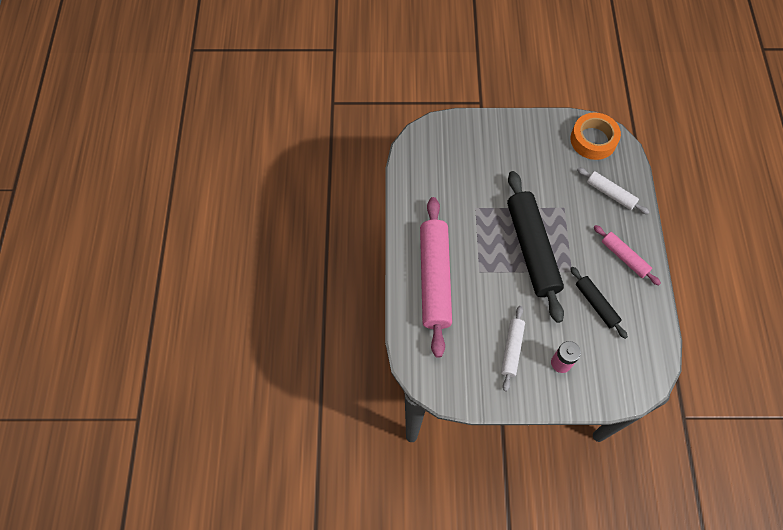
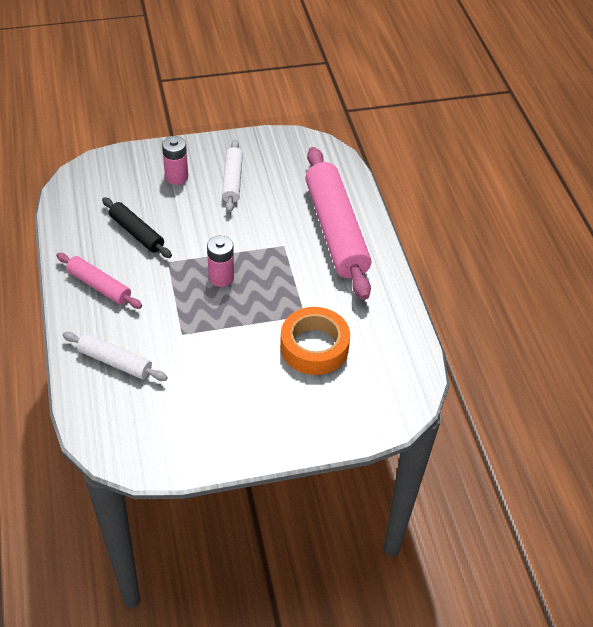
camera: 165 degrees right, 15 degrees down
black rolling pin [507,171,564,323] -> pink battery [207,236,234,287]
orange tape [571,112,621,160] -> orange tape moved to [280,307,350,375]

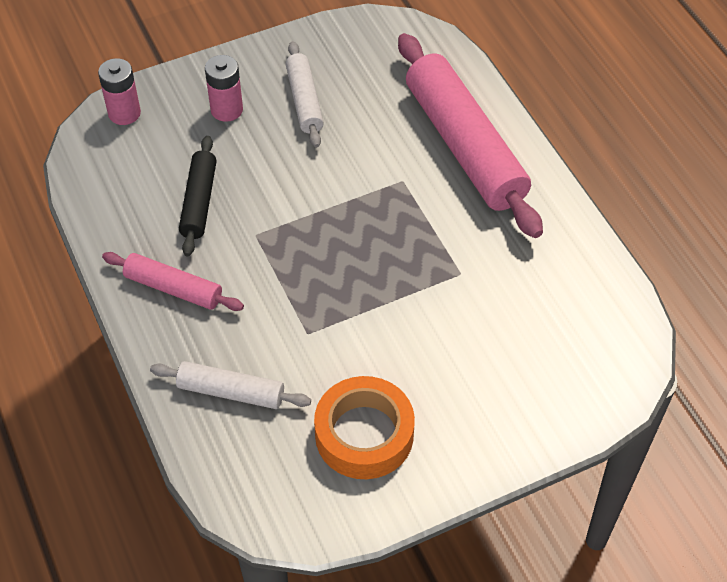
camera: 10 degrees left, 5 degrees up
black rolling pin [102,197,172,258] -> black rolling pin turned 60 degrees clockwise [179,136,217,257]
pink battery [207,236,234,287] -> pink battery moved to [98,58,141,125]
orange tape [280,307,350,375] -> orange tape moved to [314,376,415,479]

